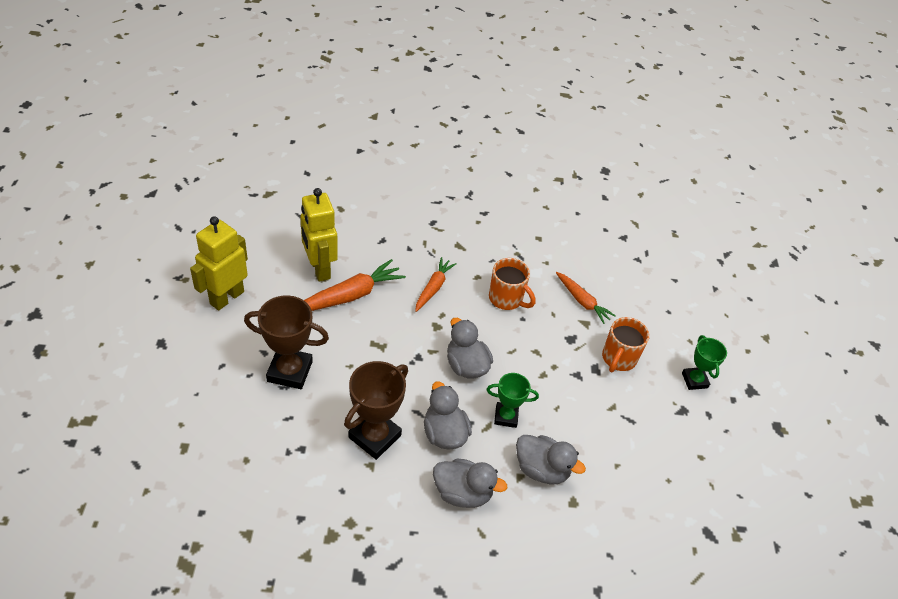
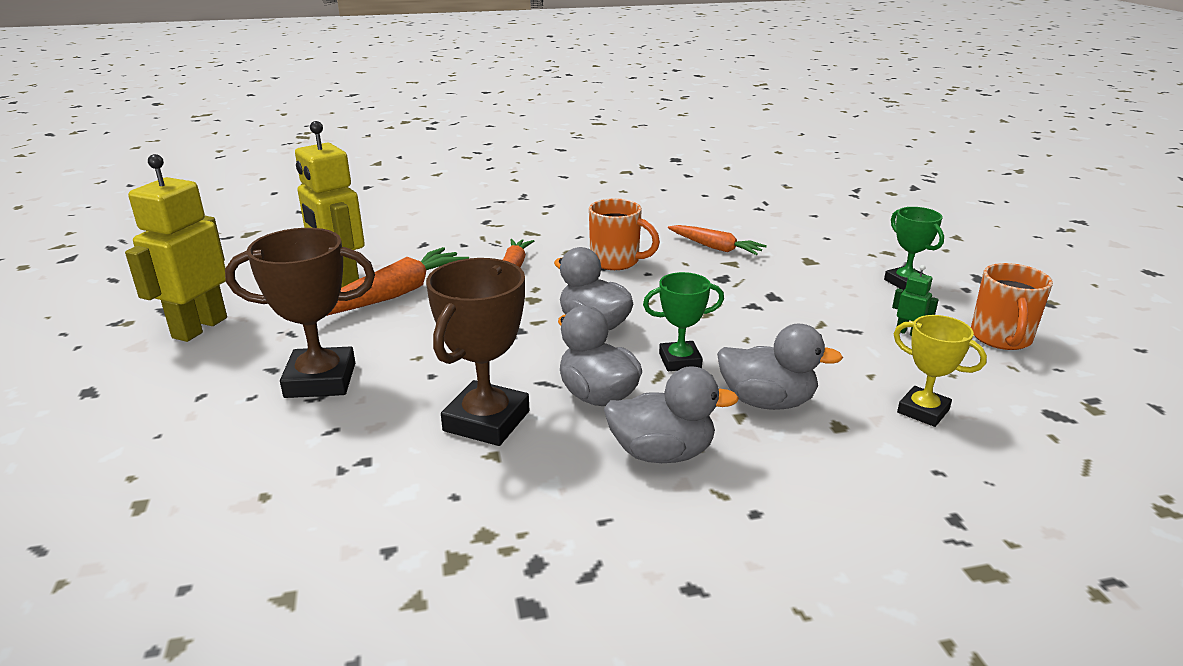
camera: 10 degrees left, 20 degrees down
orange mug [602,317,649,372] -> orange mug moved to [971,263,1053,350]
none -> green robot [892,265,939,336]
none -> yellow trophy [894,315,987,427]

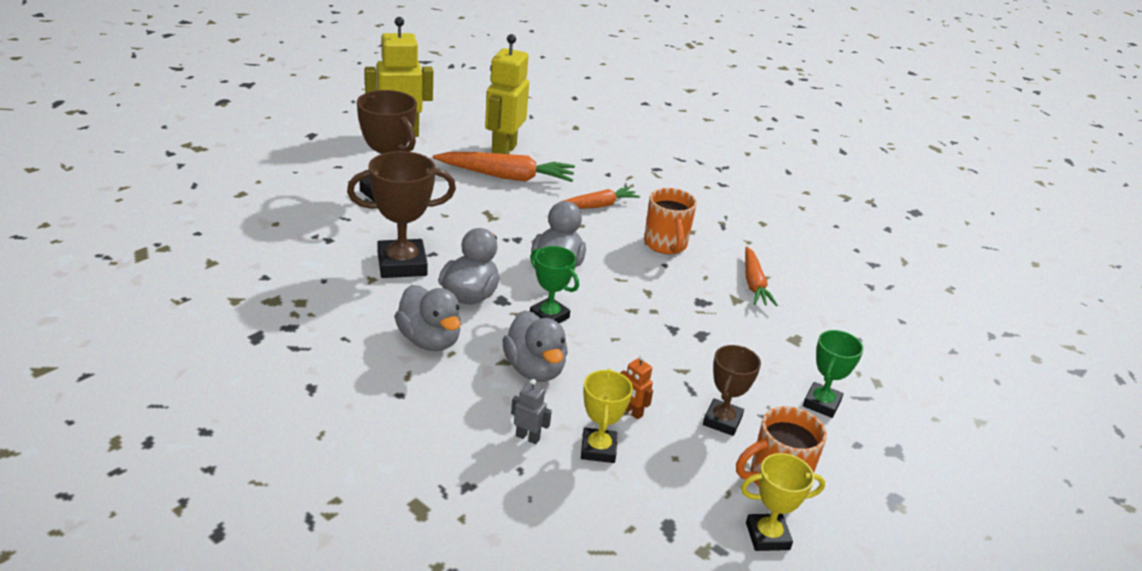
camera: 50 degrees right, 5 degrees up
green robot [892,265,939,336] -> brown trophy [703,345,761,436]
none -> grey robot [511,379,552,444]
none -> orange robot [620,355,653,419]
none -> yellow trophy [741,453,825,551]

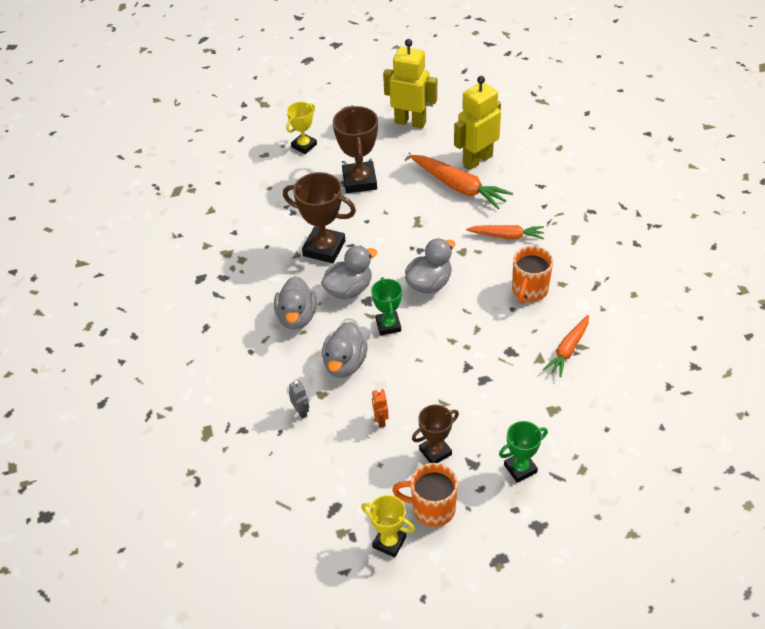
camera: 40 degrees right, 15 degrees up
yellow trophy [581,369,633,463] -> yellow trophy moved to [286,102,317,154]

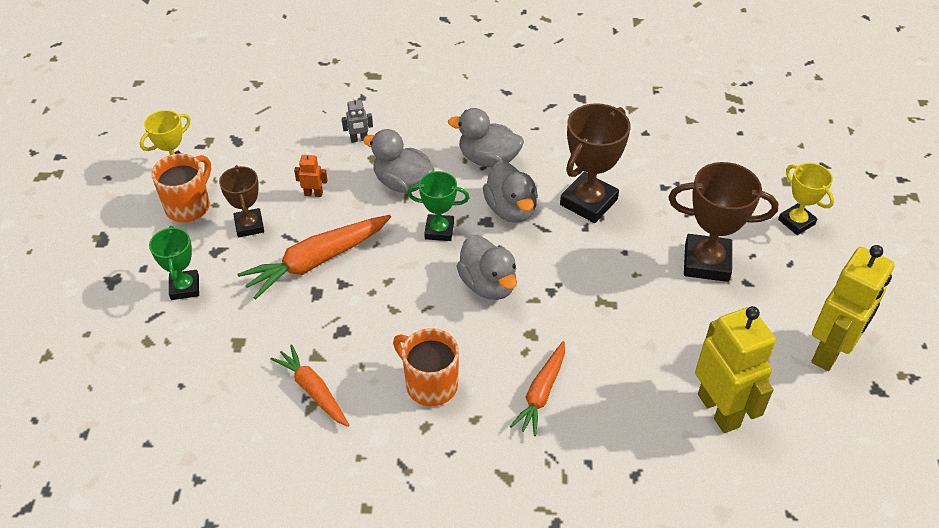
camera: 105 degrees right, 0 degrees up
orange carrot [409,155,513,209] -> orange carrot moved to [238,215,391,300]

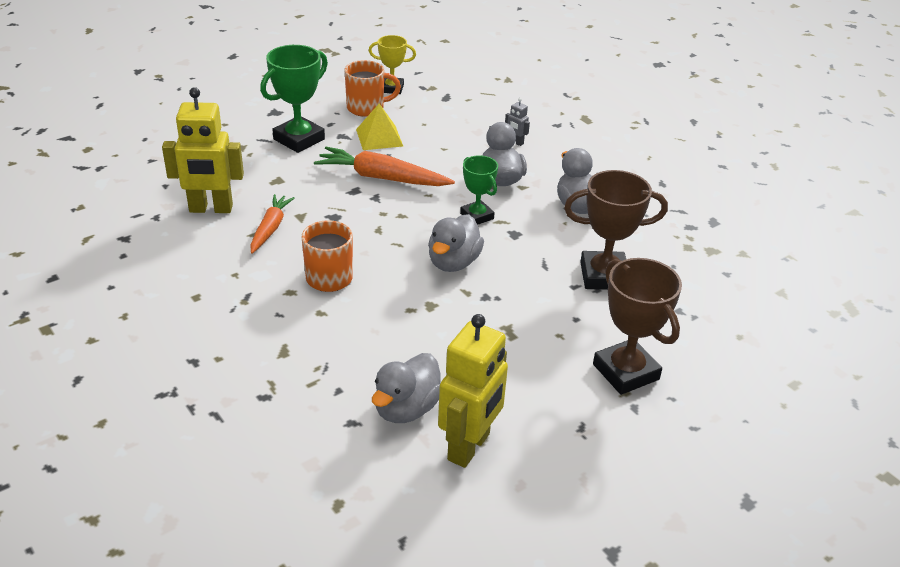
camera: 50 degrees right, 10 degrees down
green trophy [149,226,199,300] -> green trophy [260,45,328,153], size x1.63
brown trophy [219,165,264,237] -> yellow pyramid [356,103,403,150]
orange robot [294,151,328,197] -> none
grey duck [483,161,538,223] -> grey duck moved to [372,353,441,423]
orange carrot [510,341,565,436] -> none
yellow trophy [778,163,834,235] -> none
yellow robot [811,245,895,371] -> yellow robot moved to [162,87,244,213]

